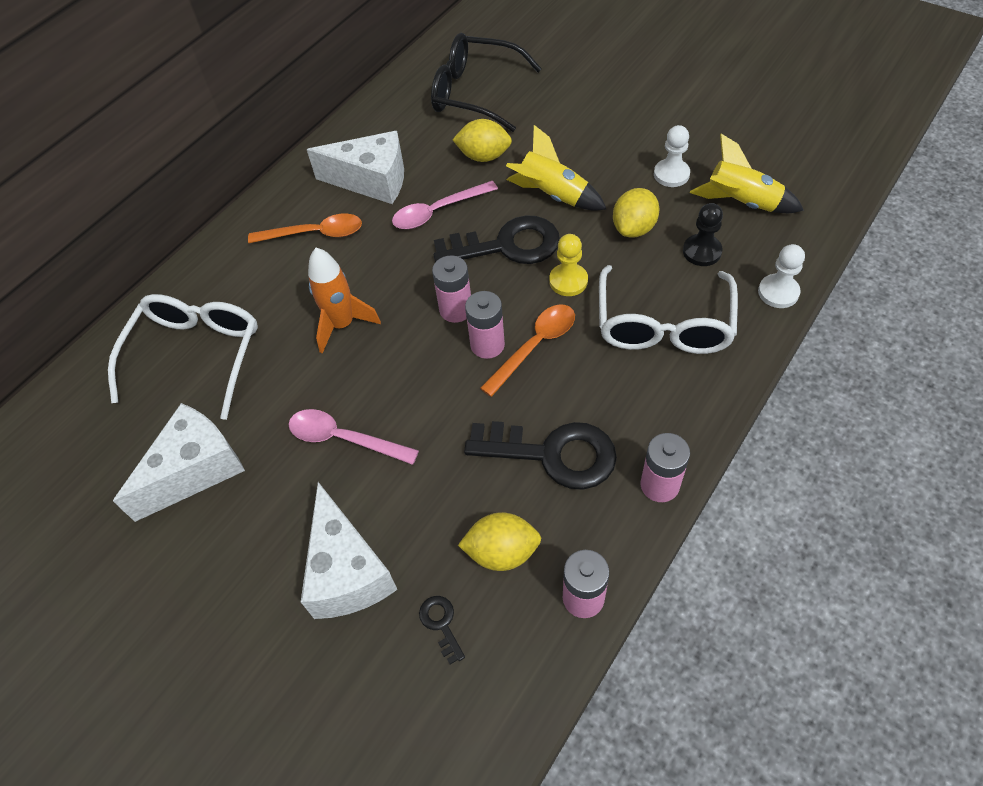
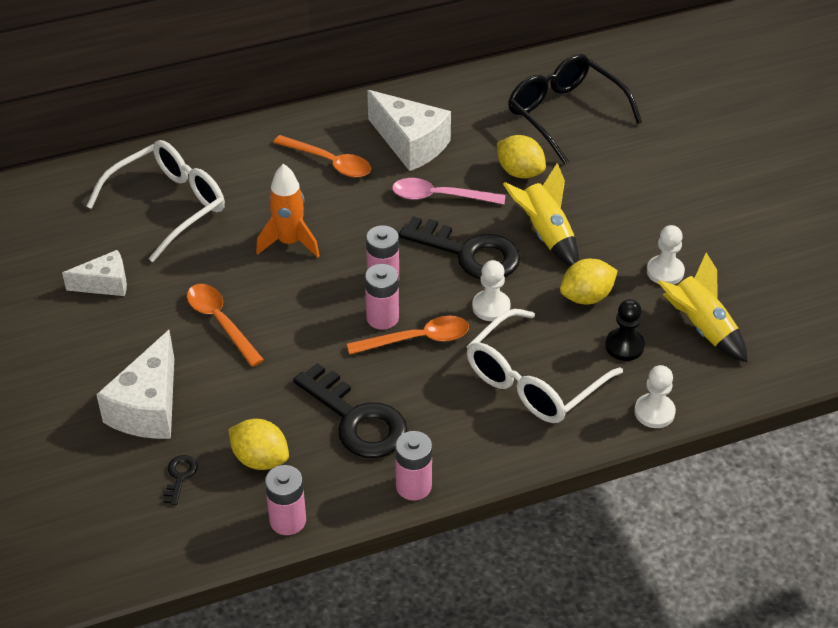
camera: 30 degrees right, 10 degrees down
white cheese [113,403,245,522] -> white cheese [62,250,127,296], size x0.61
pink spoon [288,409,419,465] -> orange spoon [187,284,264,367]
yellow pawn [549,234,588,296] -> white pawn [472,260,511,321]

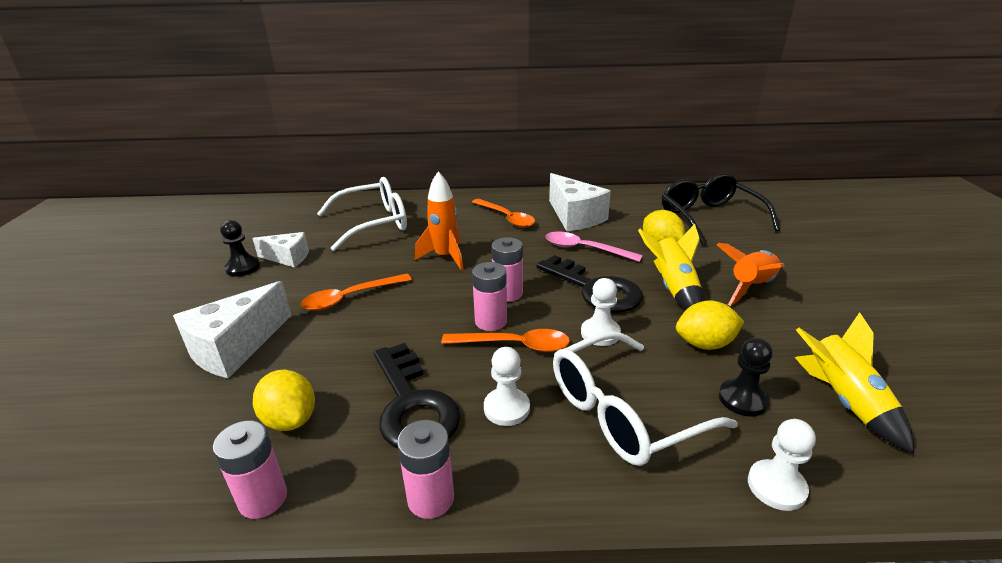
camera: 20 degrees right, 15 degrees down
black key [163,455,198,505] -> none
orange spoon [187,284,264,367] -> orange spoon turned 105 degrees counterclockwise [300,274,412,311]
white pawn [647,225,685,285] -> white pawn moved to [484,347,530,426]
none -> black pawn [220,220,260,277]
none -> orange rocket [717,243,784,306]

